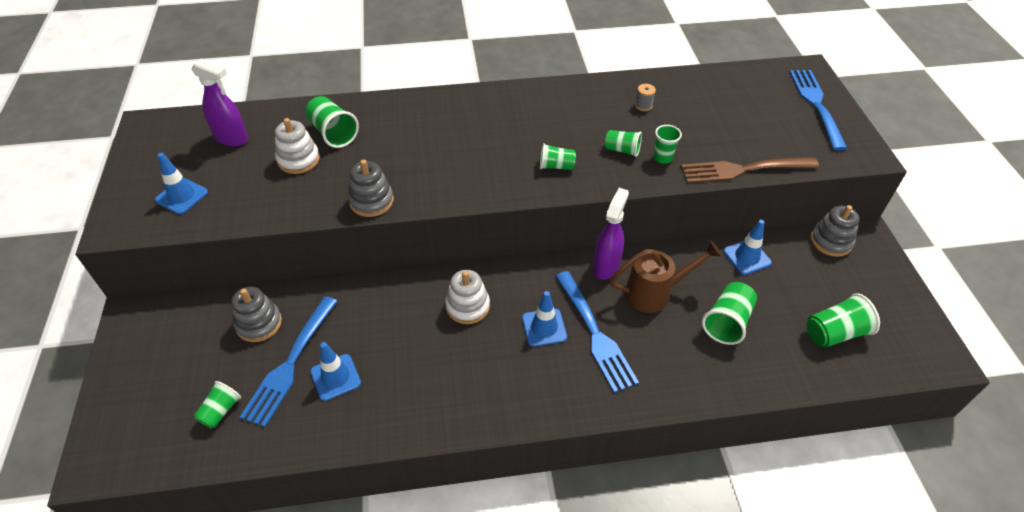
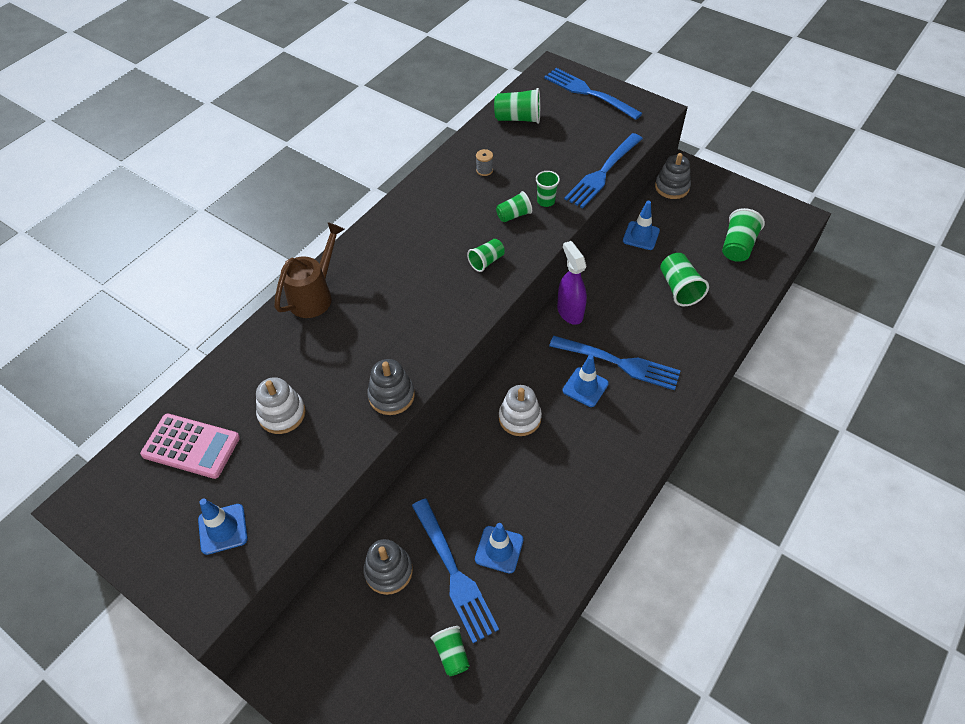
camera: 45 degrees left, 5 degrees up
purple spray bottle [191,59,248,147] -> pink calculator [140,414,240,479]
green cup [305,96,359,148] -> green cup moved to [494,88,540,124]
brown watering can [610,240,722,313] -> brown watering can moved to [274,222,345,318]
brown fork [681,157,819,183] -> blue fork [564,133,643,208]

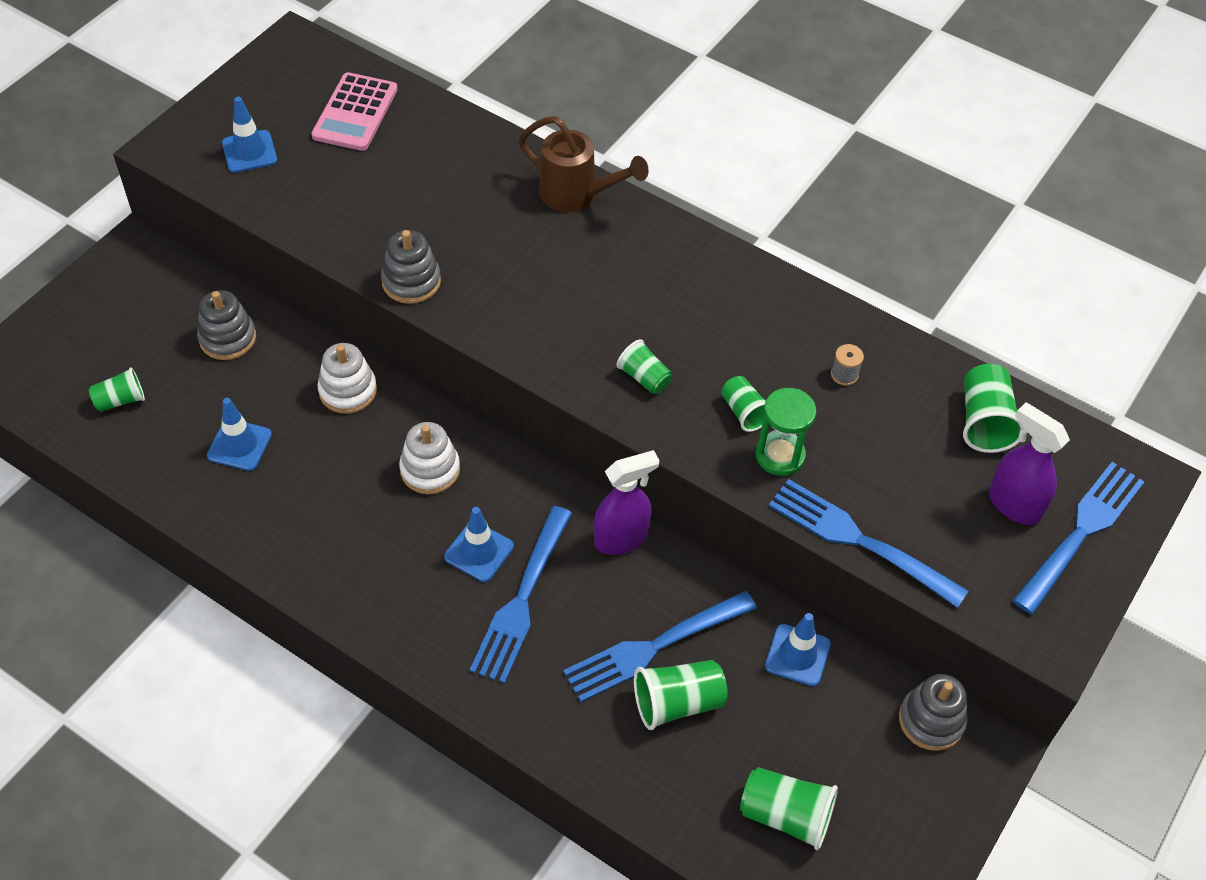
camera: 85 degrees right, 0 degrees up
white stacking toy [256,377,306,434] -> white stacking toy moved to [317,343,377,414]
blue fork [412,499,499,643] -> blue fork moved to [563,591,757,702]
green cup [536,171,560,207] -> green hourglass [756,388,816,476]
none -> purple spray bottle [989,402,1070,525]

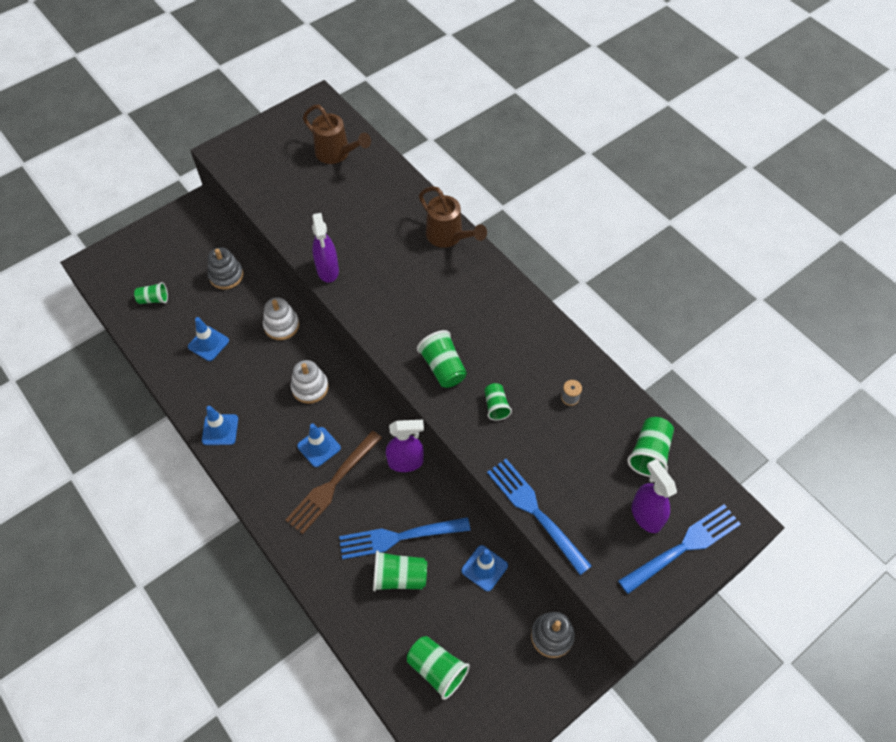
camera: 20 degrees right, 5 degrees up
blue traffic cone [222,97,277,173] -> blue traffic cone moved to [202,406,238,445]
pink calculator [311,72,398,151] -> brown watering can [303,105,371,164]
grey stacking toy [381,230,441,304] -> purple spray bottle [312,213,339,283]
blue fork [470,506,572,684] -> brown fork [285,430,382,534]
green cup [617,339,672,394] -> green cup [417,330,467,388], size x1.56
green hourglass [756,388,816,476] -> none

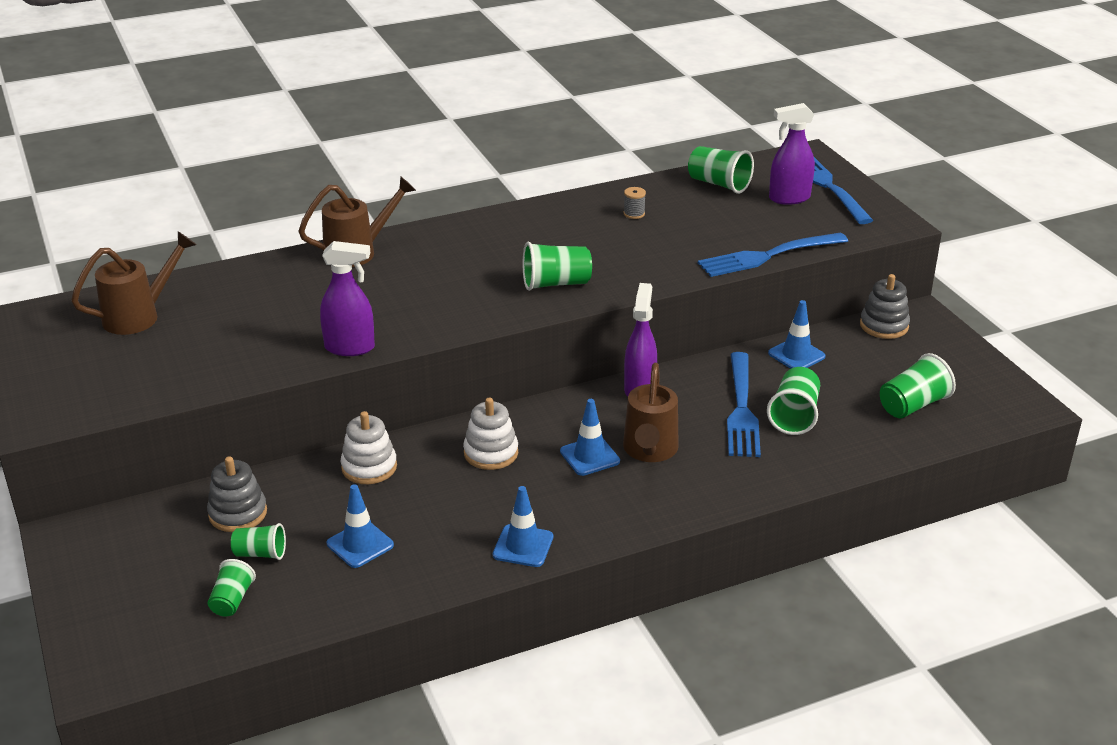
camera: 75 degrees left, 25 degrees down
brown fork [285,430,382,534] -> brown watering can [623,363,679,462]
green cup [484,383,512,421] -> green cup moved to [231,523,286,560]

